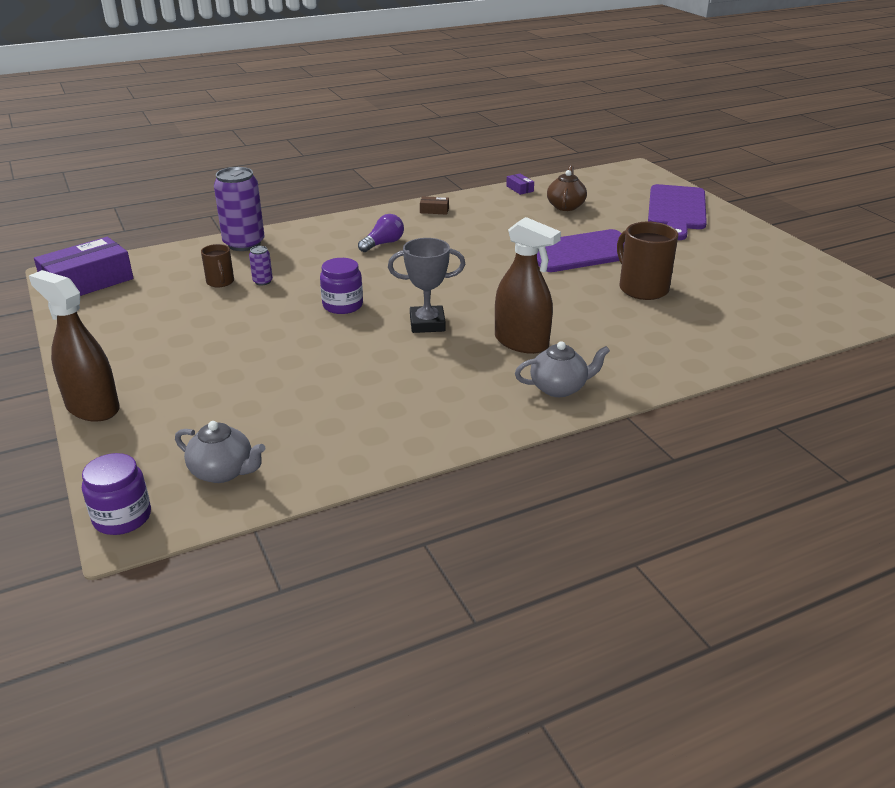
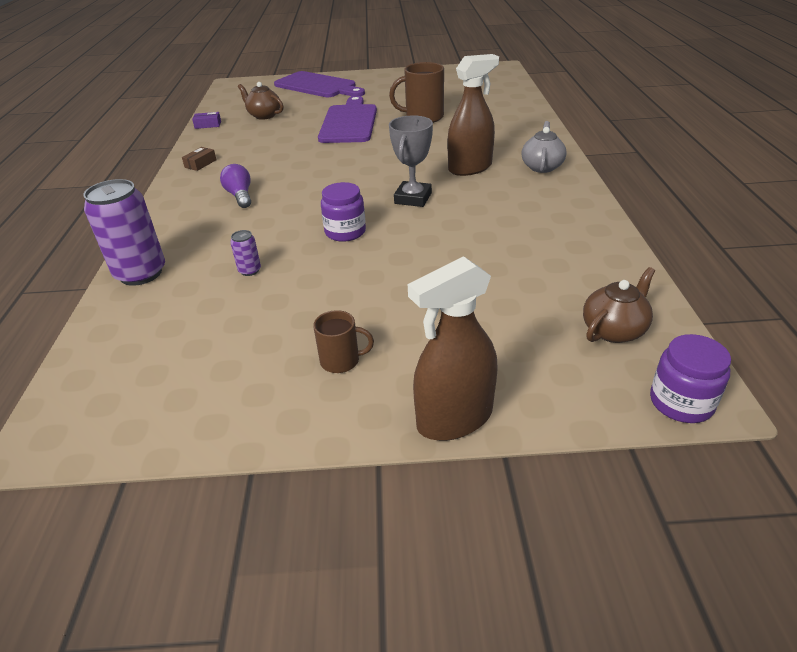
camera: 65 degrees left, 5 degrees up
purple box [34,237,134,296] -> none
grey teapot [175,421,266,483] -> brown teapot [583,267,655,343]
brown mug [201,244,234,287] -> brown mug moved to [313,310,374,373]

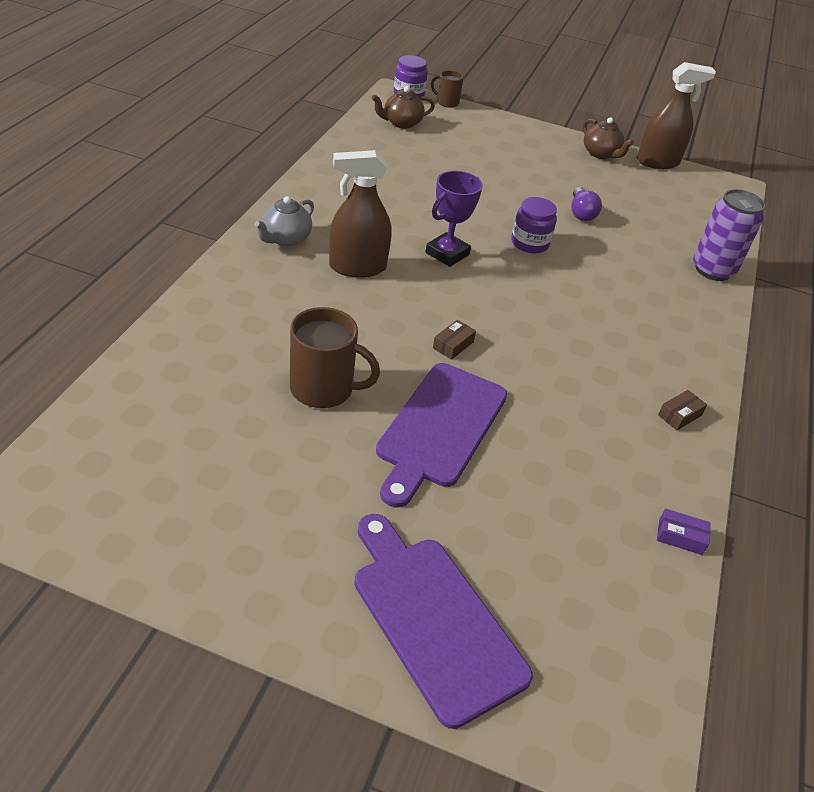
camera: 165 degrees left, 5 degrees up
purple light bulb [220,164,251,208] -> purple light bulb moved to [571,187,602,221]
purple can [230,230,261,276] -> none
brown teapot [238,82,284,120] -> brown teapot moved to [583,117,634,159]
brown mug [313,310,374,373] -> brown mug moved to [431,70,464,108]
grey trophy [389,115,433,207] -> purple trophy [425,171,483,267]
brown spray bottle [408,256,498,441] -> brown spray bottle moved to [637,62,716,169]
none -> brown box [433,320,476,360]

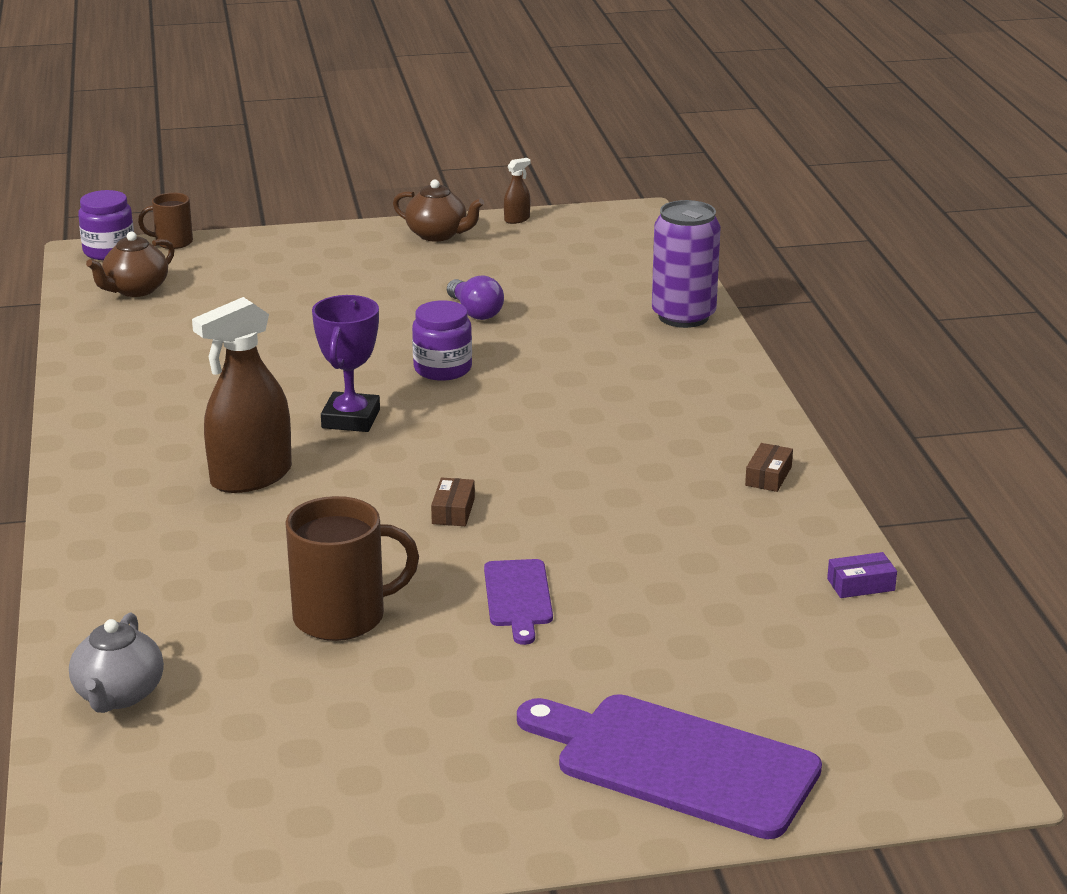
camera: 25 degrees left, 15 degrees down
grey teapot [254,196,314,246] -> grey teapot moved to [69,613,164,713]
purple cutting board [376,363,507,507] -> purple cutting board [484,559,553,645], size x0.52
brown spray bottle [637,62,716,169] -> brown spray bottle [504,158,530,224], size x0.42

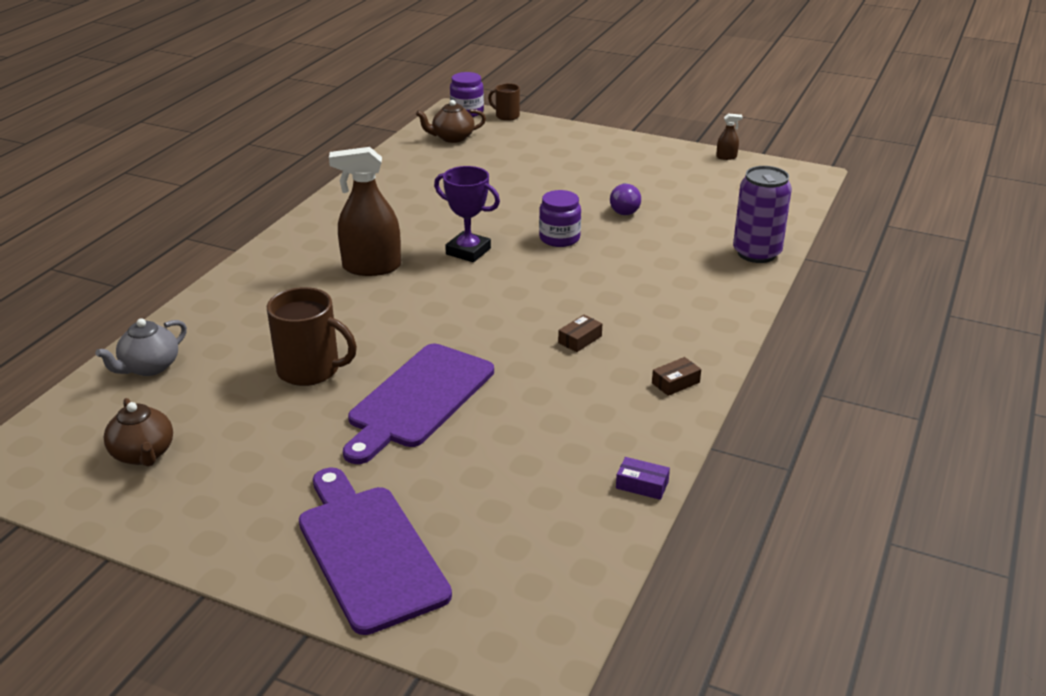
camera: 35 degrees right, 5 degrees up
purple trophy [312,295,380,432] -> purple trophy turned 75 degrees clockwise [434,166,500,262]
brown teapot [393,180,484,242] -> brown teapot moved to [104,398,173,466]
brown box [431,477,475,526] -> brown box moved to [558,315,602,352]
purple cutting board [484,559,553,645] -> purple cutting board [343,344,494,464], size x1.91

